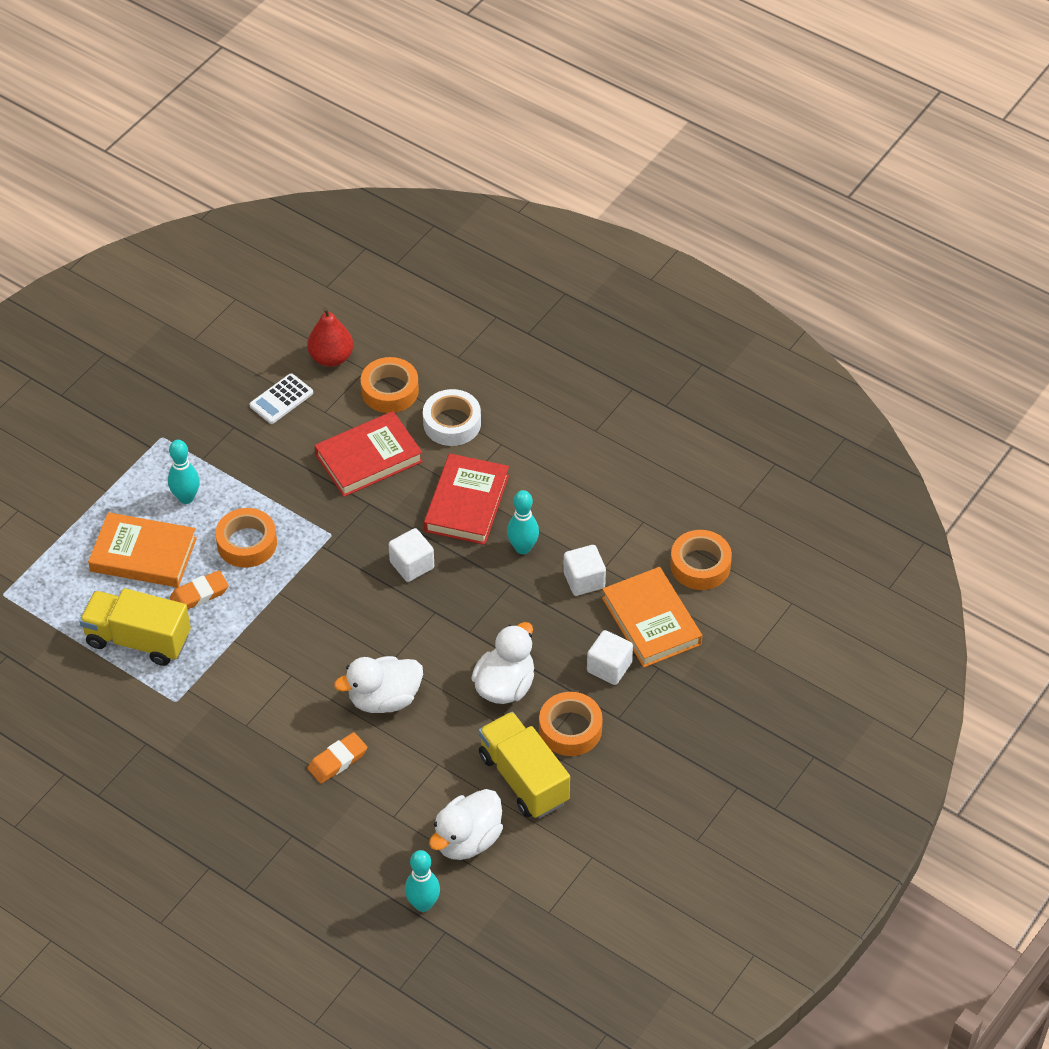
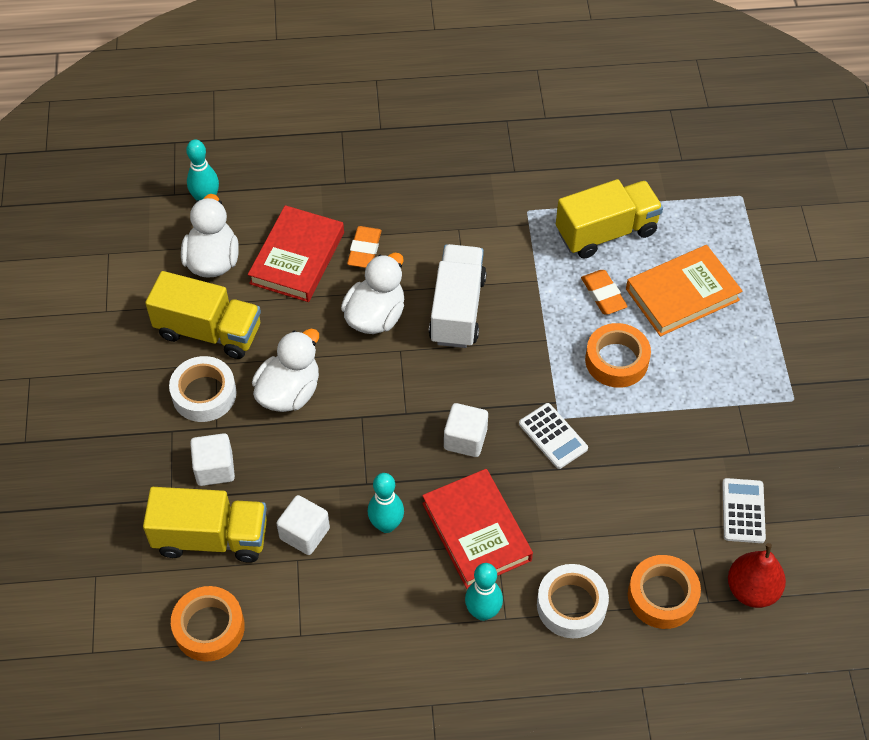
camera: 140 degrees right, 5 degrees up
turquoise bowling pin [168,440,200,504] -> turquoise bowling pin moved to [465,563,503,621]
orange eraser [170,570,229,609] -> orange eraser turned 45 degrees counterclockwise [581,270,628,315]
red book [314,411,423,497] -> red book moved to [248,205,344,302]
white duck [471,622,534,704] -> white duck turned 135 degrees counterclockwise [252,329,319,412]
orange tape [539,692,603,756] -> white tape [169,356,237,422]
orange book [602,567,702,668] -> yellow truck [143,487,267,563]
none -> white truck [429,244,487,348]
none -> white calculator [519,403,588,469]

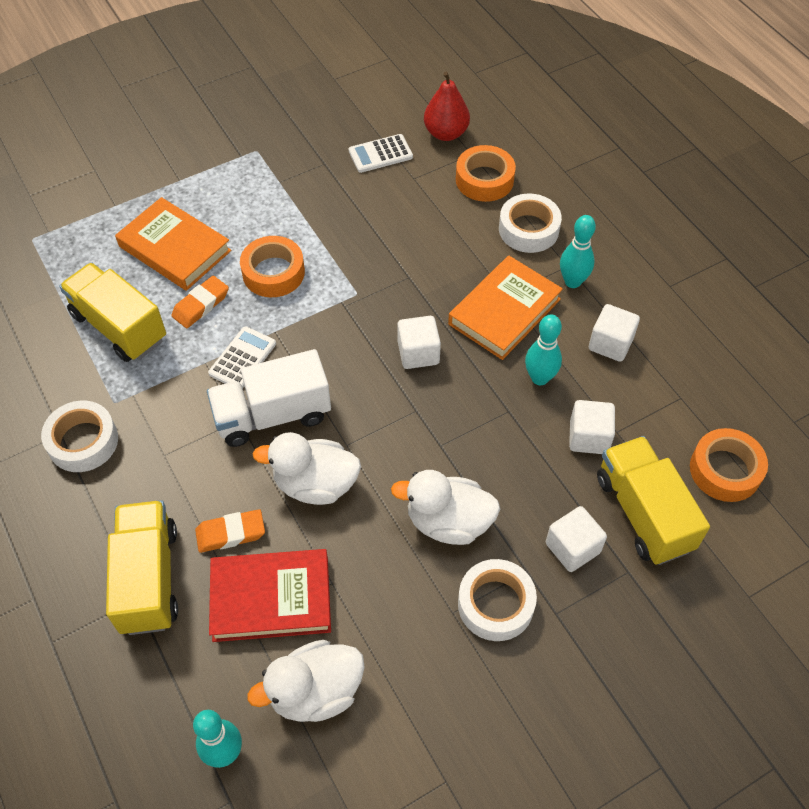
camera: 115 degrees left, 0 degrees up
yellow truck [145,271,261,359] -> yellow truck moved to [106,500,178,635]
red book [422,469,533,589] -> orange book [448,256,563,360]
white calculator [519,403,588,469] -> white calculator moved to [208,326,276,388]
none -> white tape [41,401,118,472]
none -> white cube [589,304,640,362]

